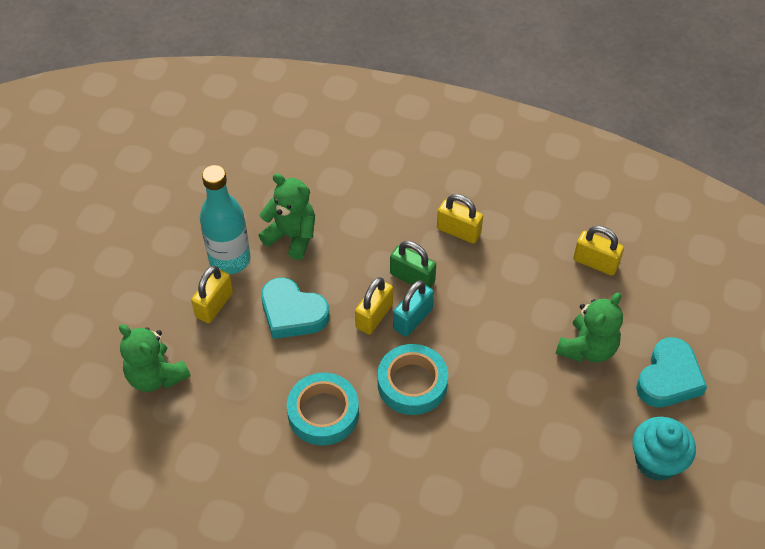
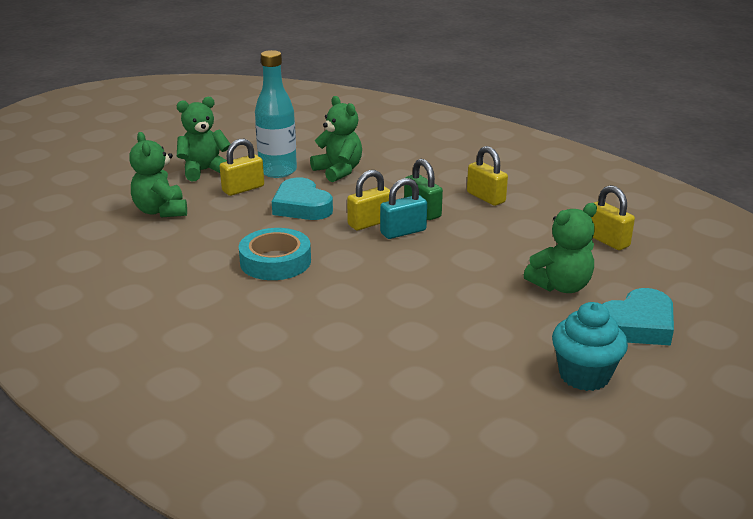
camera: 25 degrees right, 25 degrees down
turquoise tape [378,344,448,415] -> none
none -> green teddy bear [176,97,231,181]

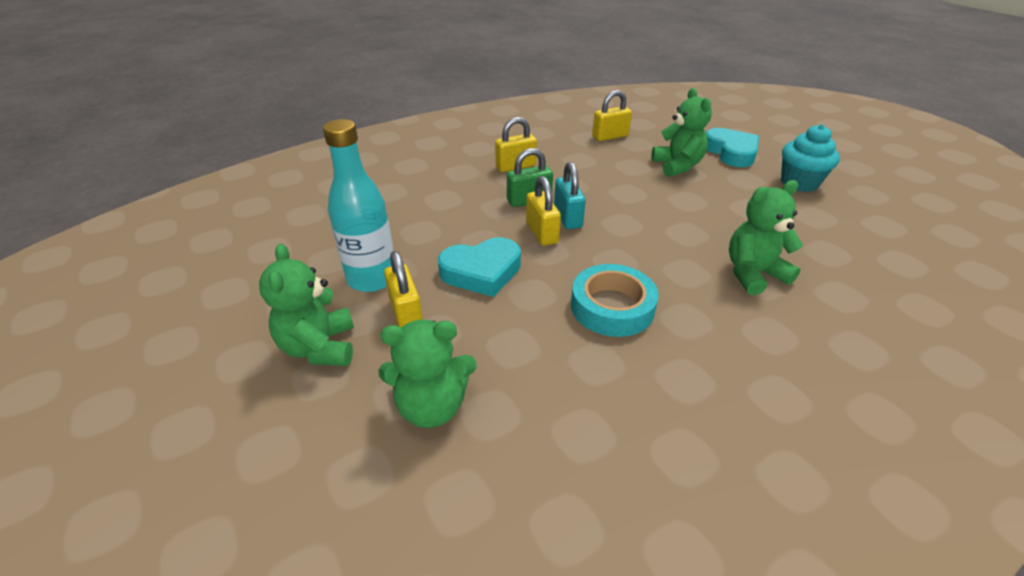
camera: 75 degrees left, 10 degrees up
green teddy bear [310,96,362,182] -> green teddy bear moved to [729,180,803,295]

